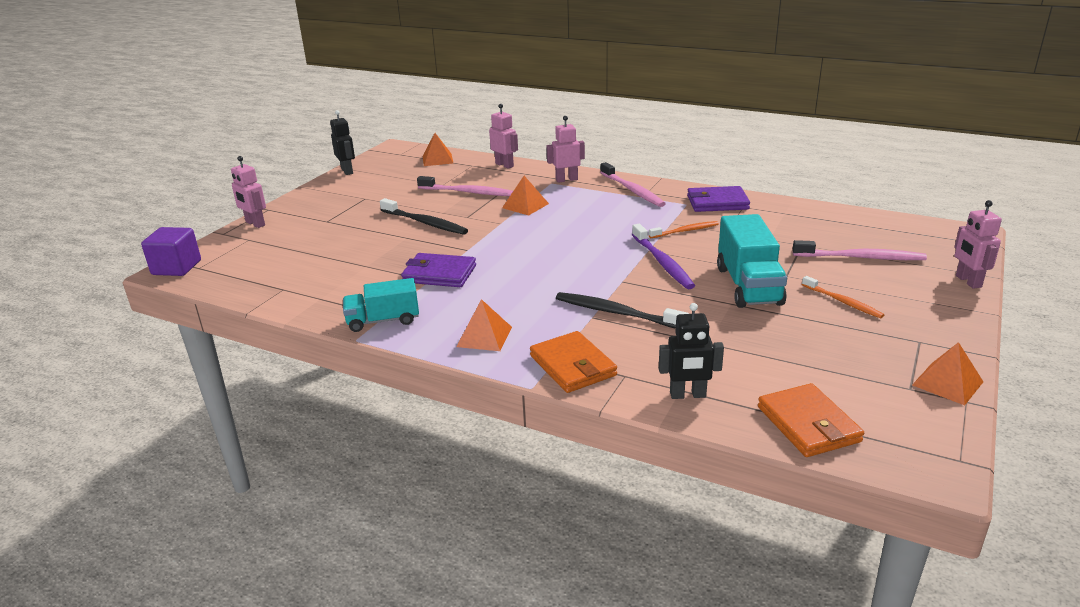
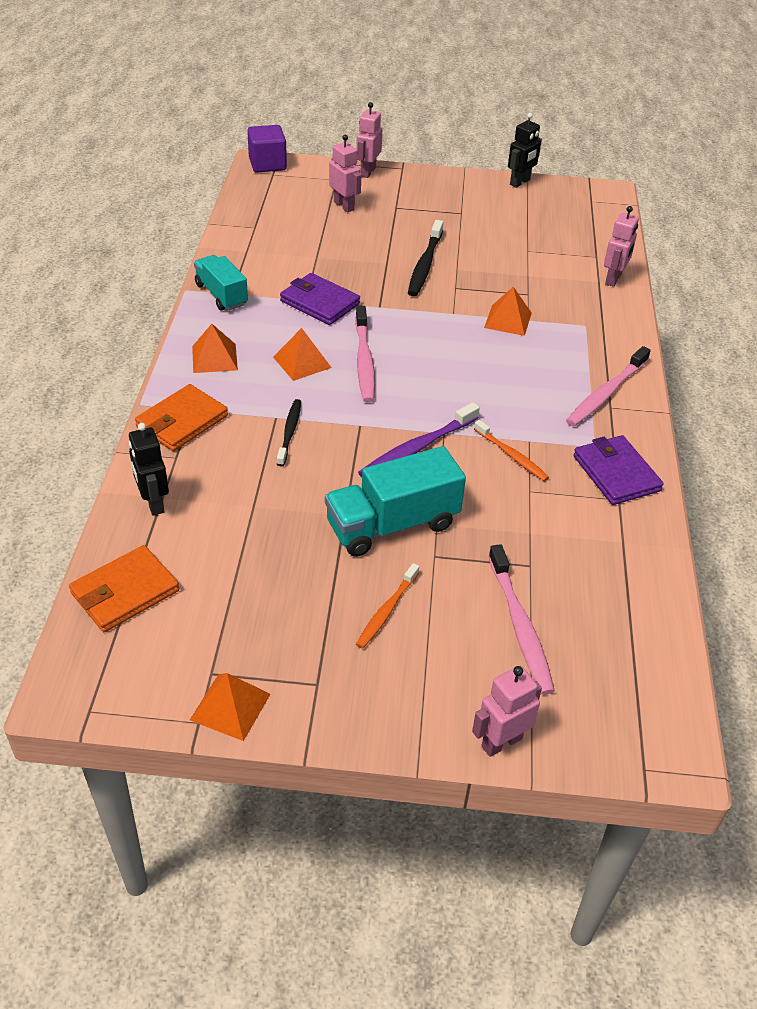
camera: 65 degrees right, 15 degrees up
purple wallet [401,253,476,287] -> purple wallet turned 45 degrees counterclockwise [280,273,360,325]
pink toothbrush [417,176,513,196] -> pink toothbrush moved to [355,306,375,402]
orange pyramid [423,133,453,166] -> orange pyramid moved to [273,328,332,381]
pink robot [547,116,585,183] -> pink robot moved to [329,135,361,212]
black toothbrush [556,292,689,329] -> black toothbrush [277,399,301,466], size x0.65

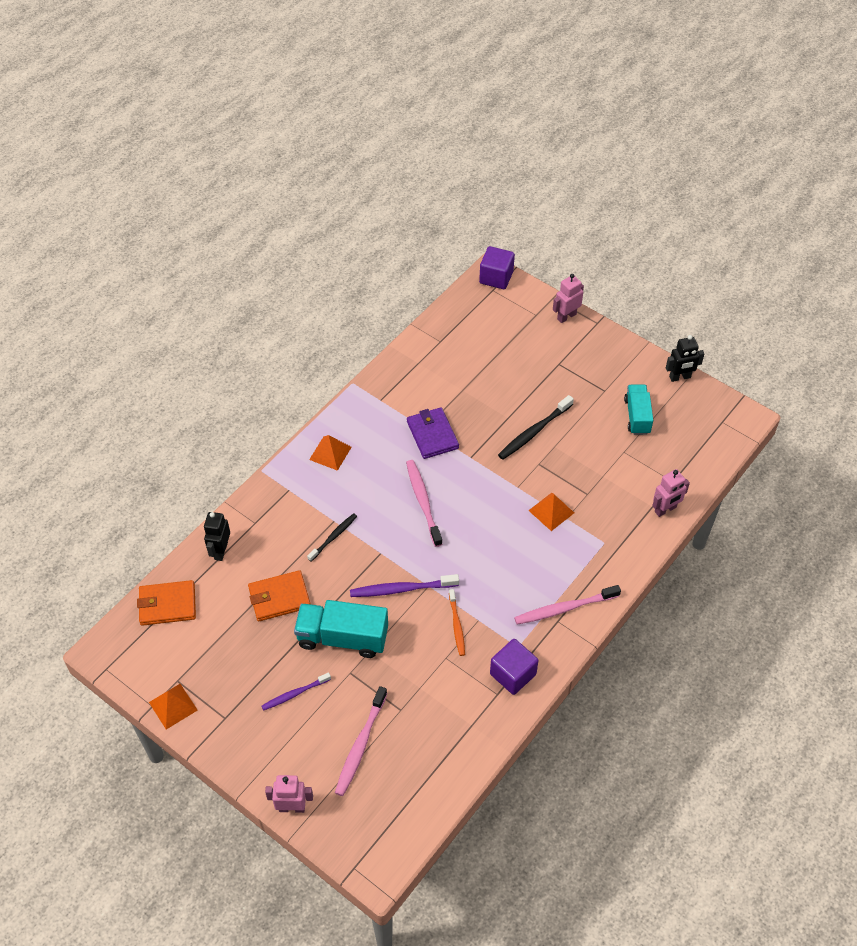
camera: 35 degrees right, 10 degrees up
orange wallet [135,384,228,451] -> orange wallet moved to [248,570,310,621]
turquoise truck [194,255,248,311] -> turquoise truck moved to [624,384,653,435]
orange pyramid [273,328,332,381] -> none
pink robot [329,135,361,212] -> none
pink toothbrush [355,306,375,402] -> pink toothbrush turned 135 degrees clockwise [406,460,442,547]
orange toothbrush [356,563,419,649] -> purple toothbrush [262,672,331,711]
purple wallet [573,435,664,505] -> purple cube [490,639,539,695]

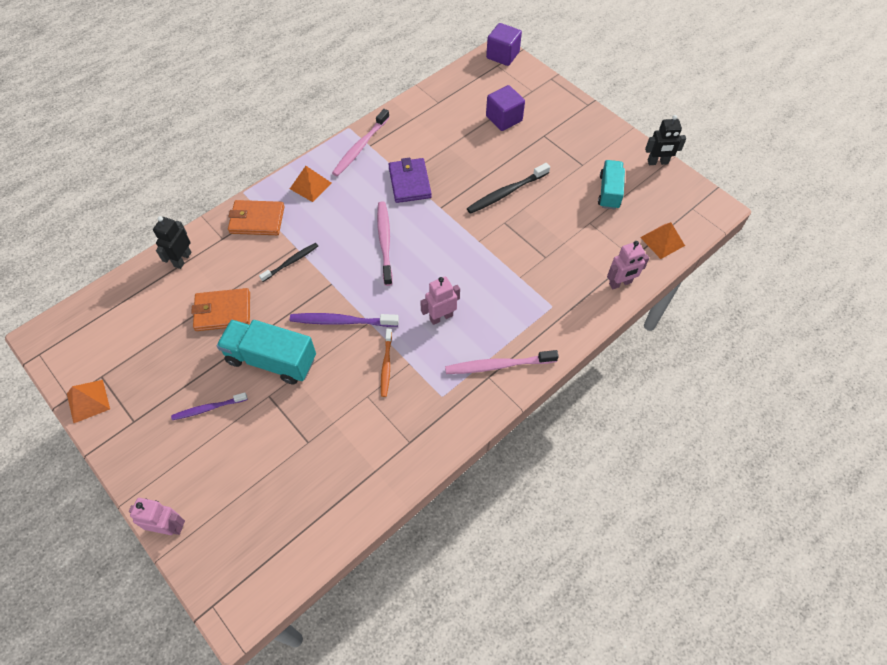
camera: 10 degrees right, 5 degrees up
orange wallet [137,580,196,626] -> orange wallet moved to [228,200,285,235]
pink toothbrush [335,686,387,796] -> pink toothbrush moved to [332,109,390,176]
purple cube [490,639,539,695] -> purple cube moved to [486,85,525,131]
orange pyramid [528,493,574,531] -> orange pyramid moved to [640,222,685,259]
pink robot [553,274,584,323] -> pink robot moved to [420,276,460,325]

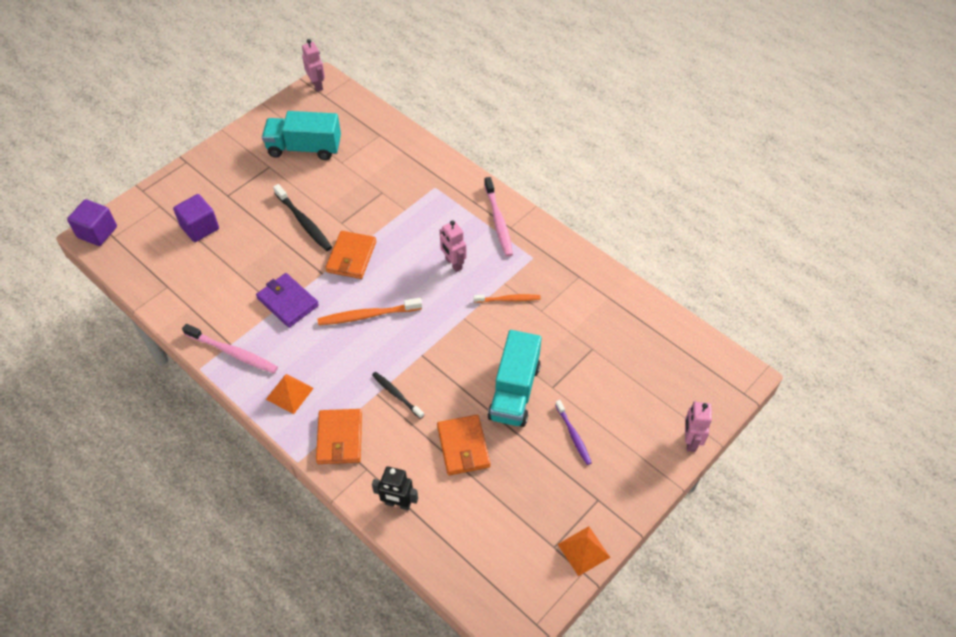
camera: 95 degrees left, 5 degrees down
purple toothbrush [290,313,399,327] -> none
pink toothbrush [377,201,393,286] -> orange toothbrush [317,298,422,325]
purple wallet [388,158,432,203] -> purple wallet turned 60 degrees clockwise [256,273,319,328]
turquoise truck [598,160,625,210] -> turquoise truck [262,111,341,160], size x1.52
pink robot [607,241,649,289] -> pink robot moved to [302,39,325,92]
orange pyramid [640,222,685,259] -> none
black robot [645,115,686,165] -> none
none -> orange wallet [325,231,376,279]

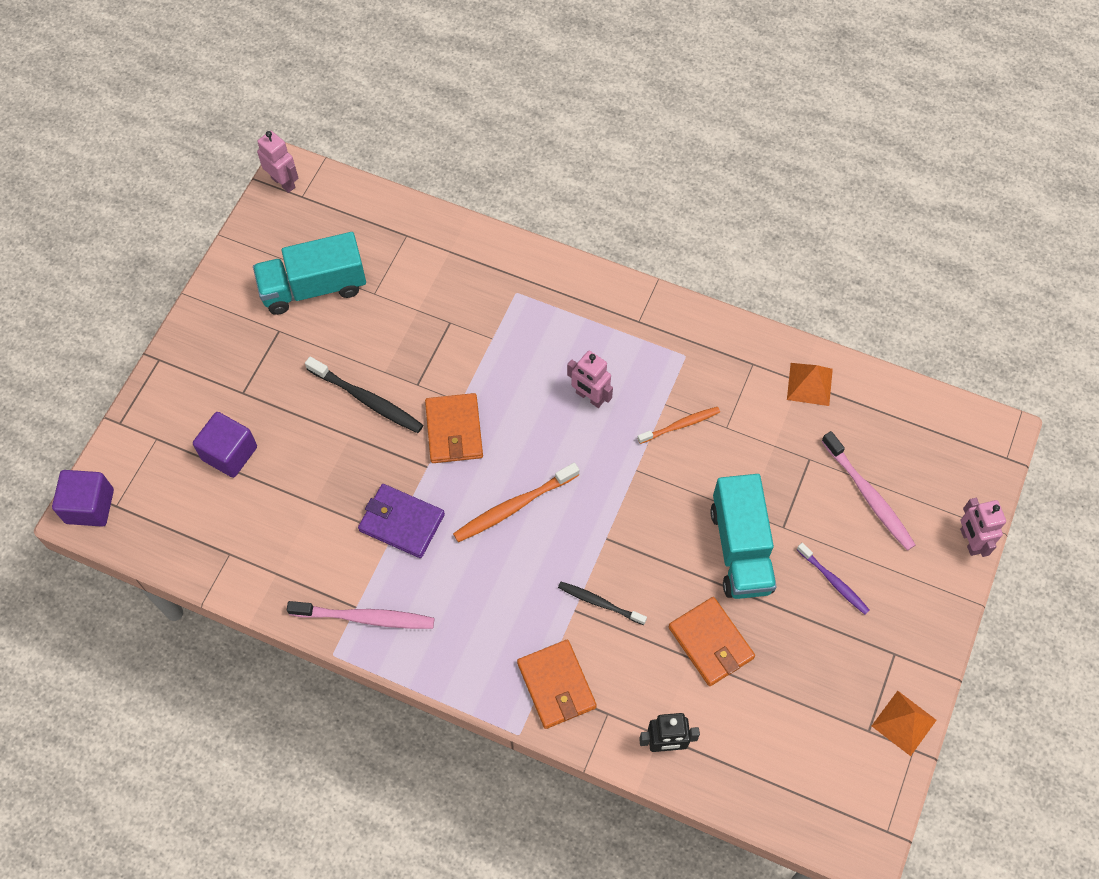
camera: 20 degrees left, 10 degrees up
orange pyramid [266,374,314,414] -> orange pyramid moved to [787,363,833,406]
pink toothbrush [484,177,513,257] -> pink toothbrush moved to [822,431,916,551]

